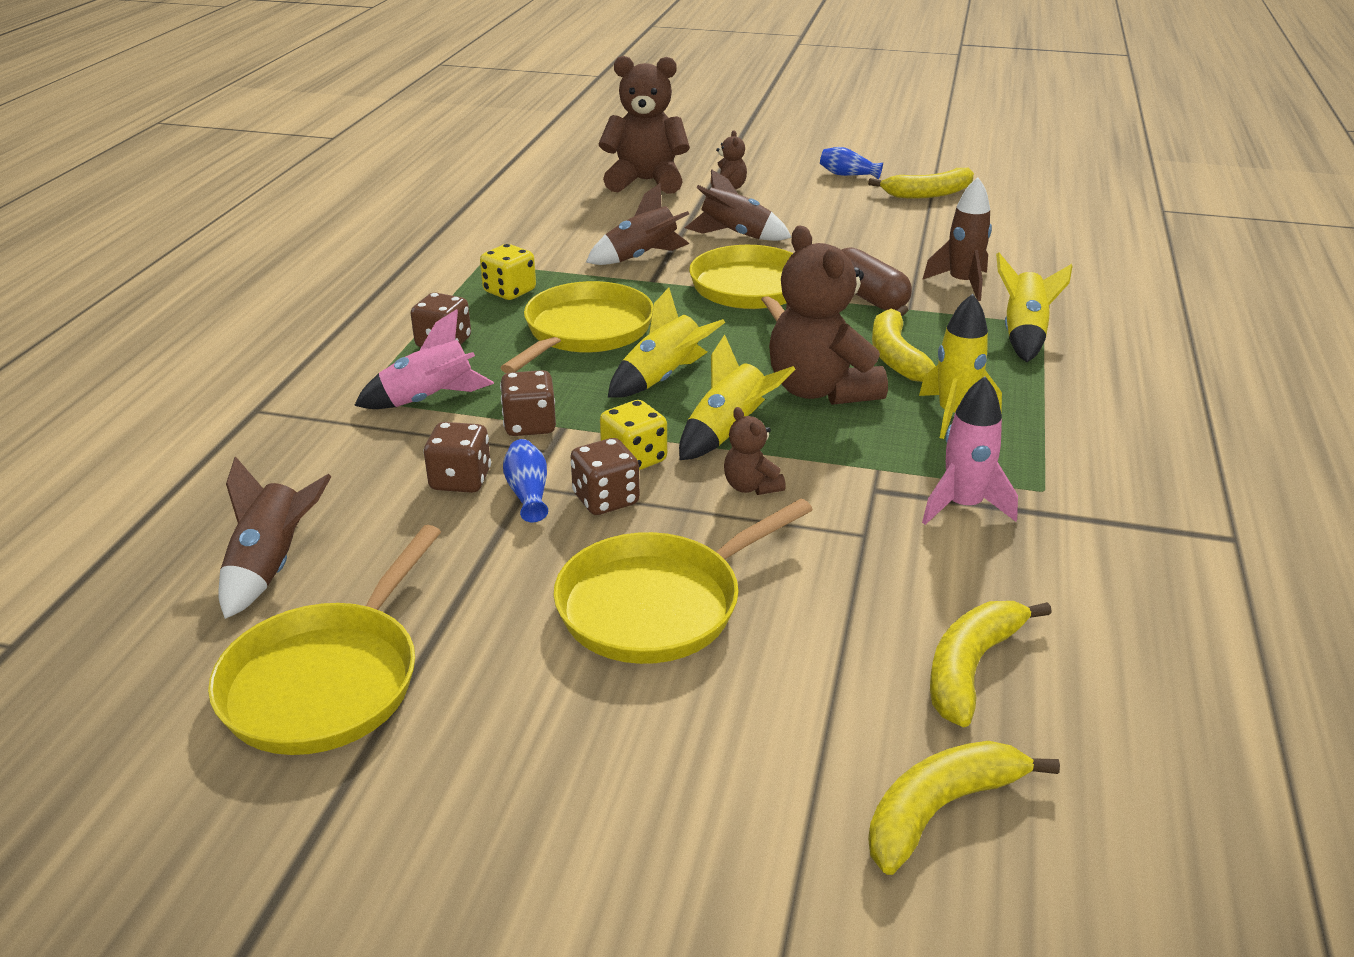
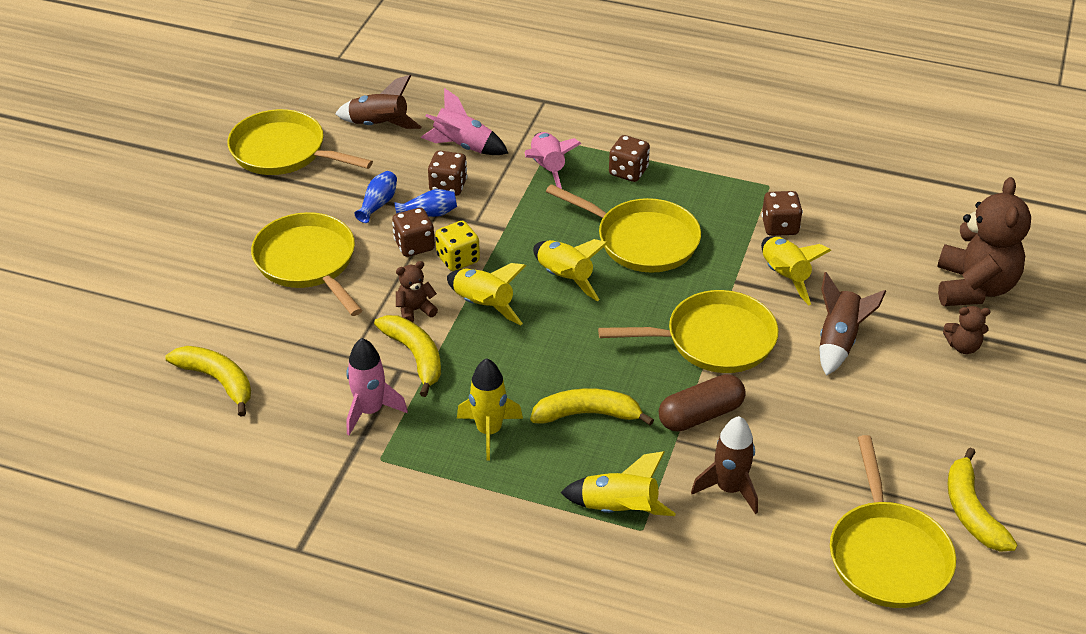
camera: 95 degrees right, 10 degrees up
yellow dice [480,244,536,300] -> none
brown dice [500,370,556,436] -> brown dice moved to [761,191,803,236]
brown rocket [586,183,690,265] -> yellow rocket [761,236,832,305]
brown teddy bear [769,225,888,405] -> none
blue vase [820,147,883,180] -> blue vase moved to [354,171,397,223]
yellow banana [868,741,1060,875] -> yellow banana moved to [374,315,441,397]
none -> pink rocket [421,88,508,155]
none -> yellow pan [830,435,956,608]

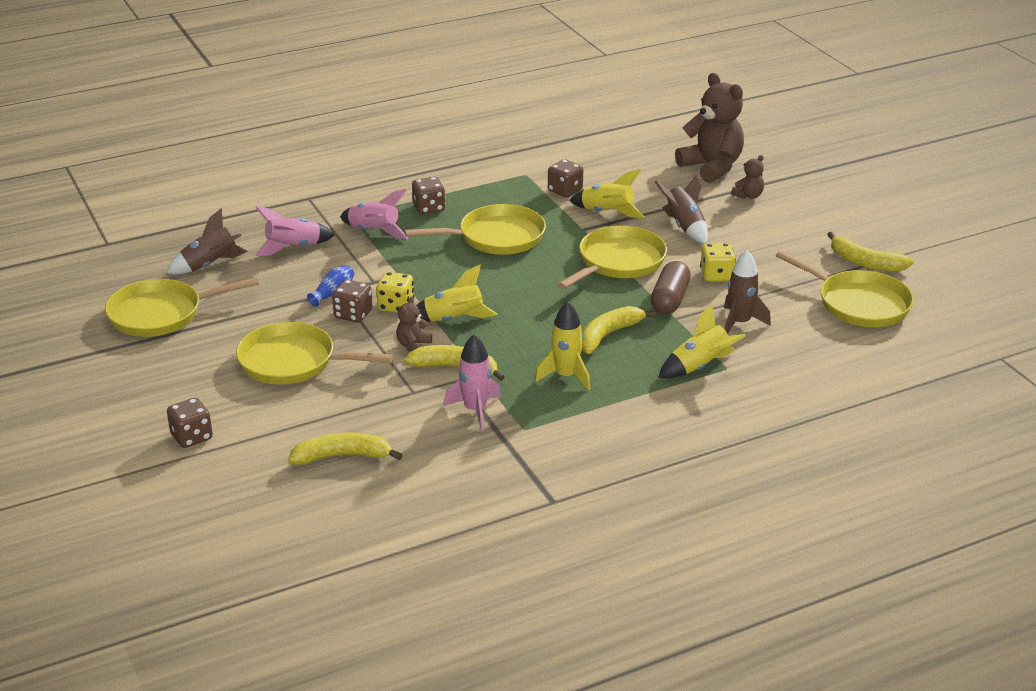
camera: 45 degrees left, 10 degrees down
blue vase [354,171,397,223] -> none
brown dice [428,151,467,196] -> brown dice moved to [167,398,213,448]
yellow rocket [533,239,608,301] -> none
none -> yellow dice [700,243,736,282]

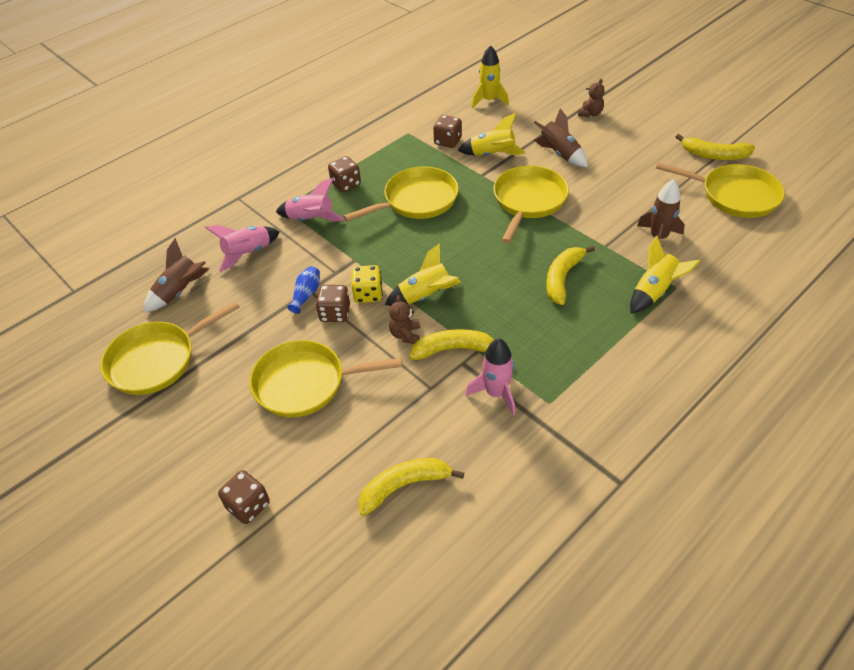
camera: 15 degrees left, 15 degrees up
yellow rocket [535,301,591,391] -> yellow rocket moved to [472,45,509,108]
brown capsule [651,261,691,314] -> none
brown teddy bear [675,73,744,183] -> none
yellow dice [700,243,736,282] -> none

